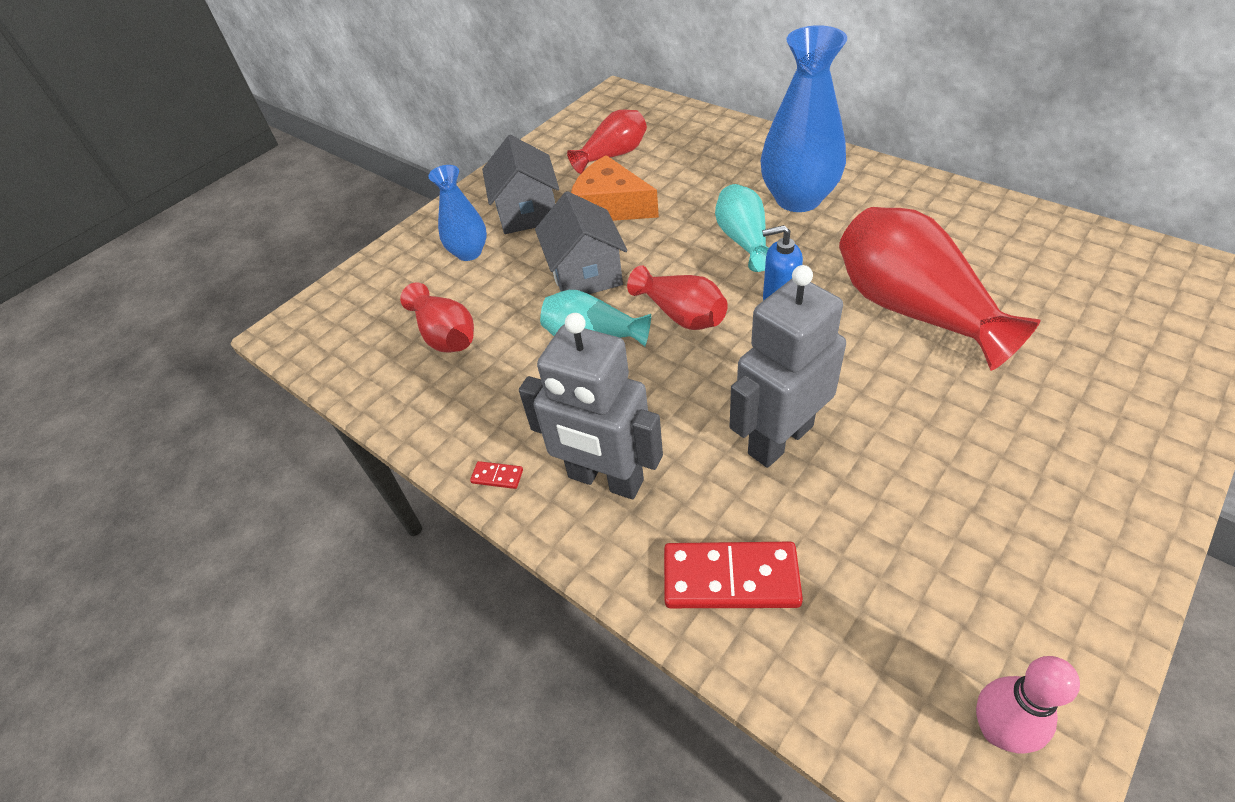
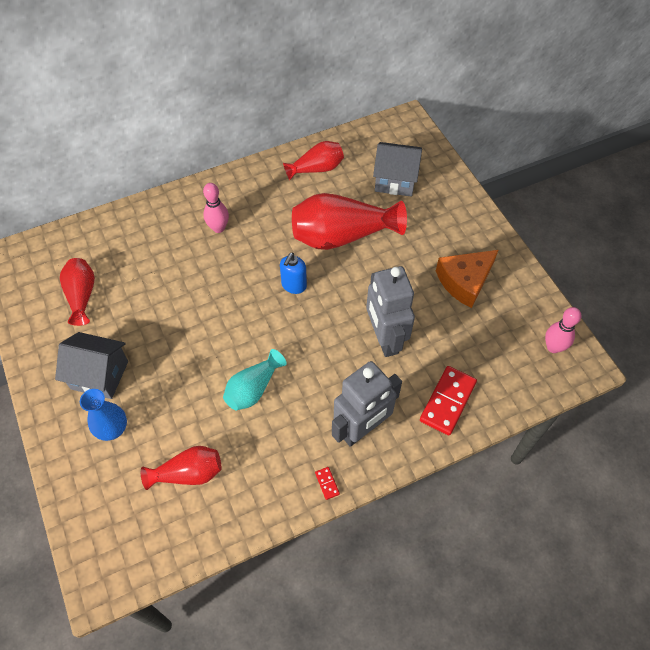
camera: 70 degrees left, 10 degrees up
red domino [470,461,523,489] -> red domino turned 60 degrees counterclockwise [315,467,340,500]
grey house [535,191,627,294] -> grey house moved to [373,142,422,197]
orange cheese [571,155,659,221] -> orange cheese moved to [436,250,498,308]
red vase [627,265,728,330] -> red vase moved to [283,141,344,180]
turquoise vase [715,184,769,272] -> none
blue vase [761,25,847,212] -> pink bowling pin [203,183,229,233]

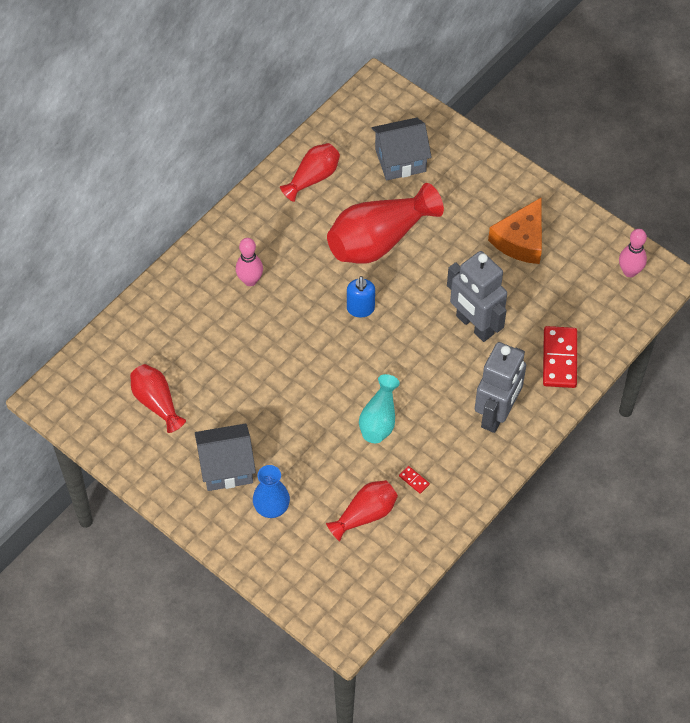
camera: 25 degrees left, 0 degrees up
red domino [315,467,340,500] -> red domino moved to [399,466,430,494]

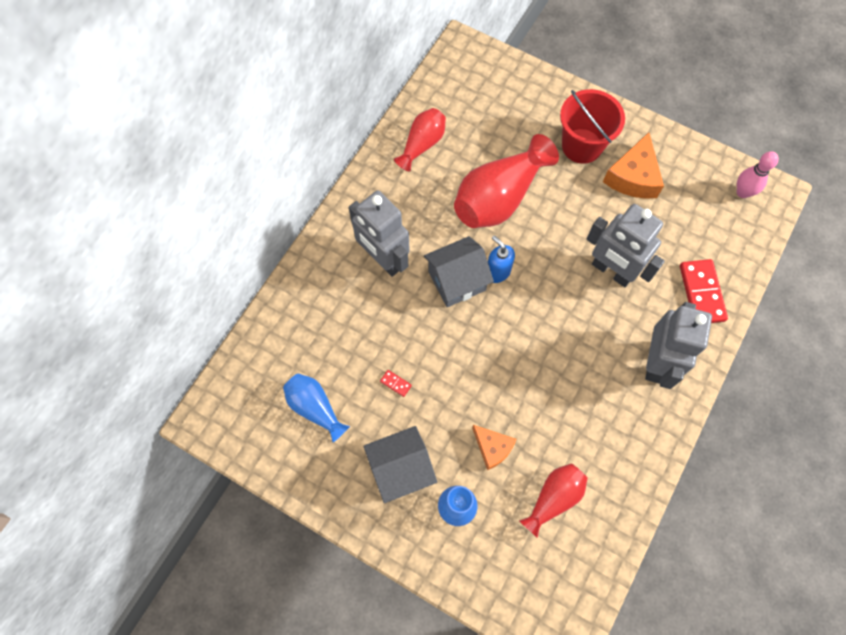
camera: 10 degrees left, 10 degrees up
red vase [130,364,186,433] -> blue vase [283,373,350,442]
pink bowling pin [236,238,263,286] -> grey robot [349,190,410,277]
blue soap dispenser [347,276,375,317] -> blue soap dispenser turned 150 degrees clockwise [488,235,515,283]
turquoise vase [359,374,400,443] -> none
grey house [372,117,431,180] -> grey house moved to [424,236,494,307]
red domino [399,466,430,494] -> red domino moved to [380,370,412,397]
none -> orange cheese [472,425,516,470]
none -> red bucket [560,89,625,164]

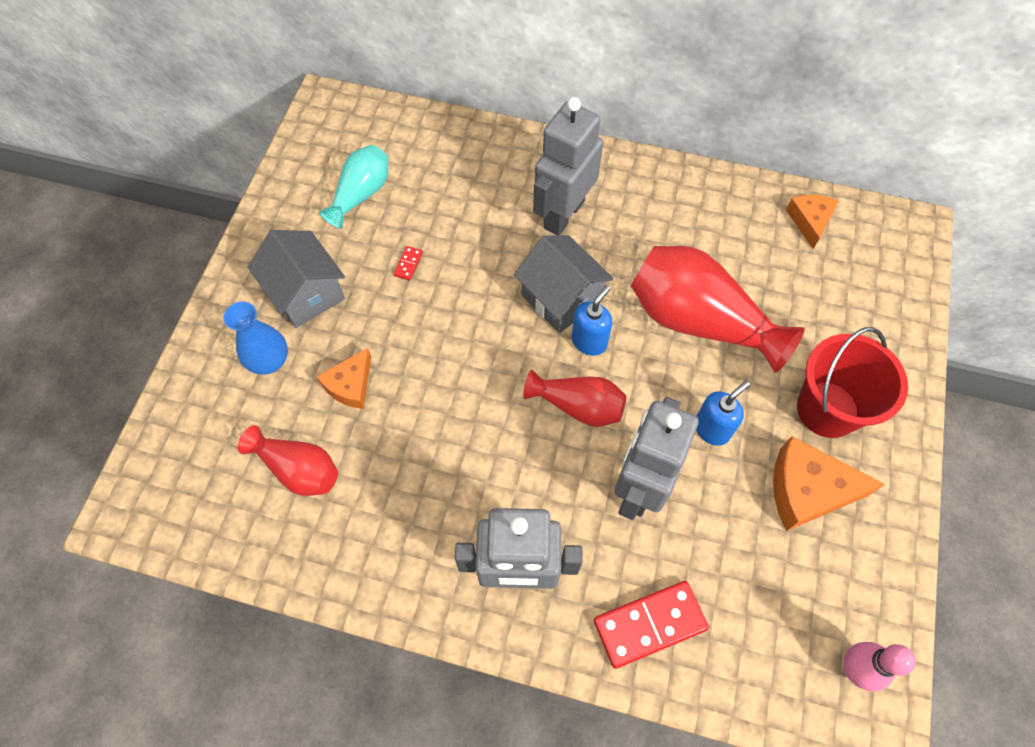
camera: 75 degrees right, 5 degrees down
blue vase [283,373,350,442] -> turquoise vase [319,145,389,229]
red vase [394,108,446,172] -> red vase moved to [523,370,626,427]
none -> blue soap dispenser [696,381,750,446]
none -> orange cheese [786,195,839,249]

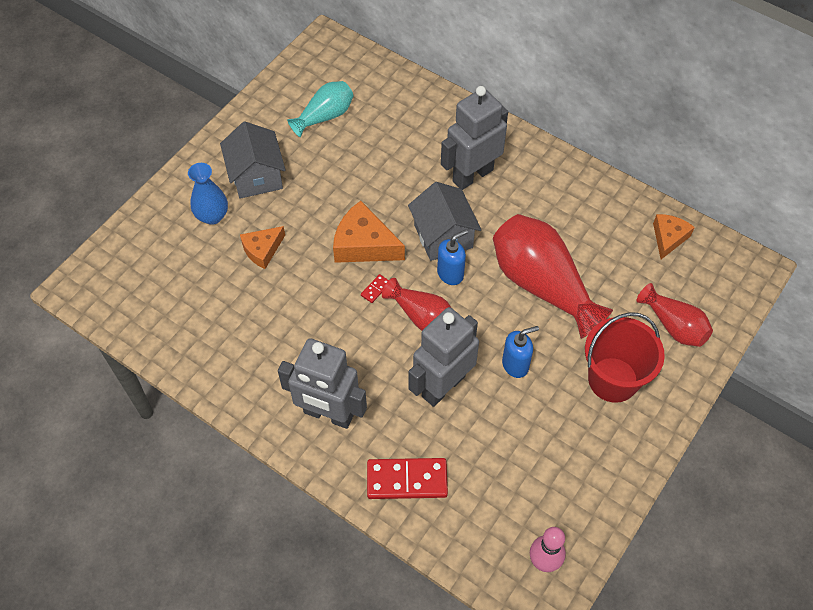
camera: 20 degrees right, 5 degrees down
red vase [238,425,338,496] -> red vase moved to [636,283,713,347]
red domino [394,246,423,280] -> red domino moved to [361,274,389,303]
orange cheese [773,436,885,531] -> orange cheese moved to [333,201,405,263]

